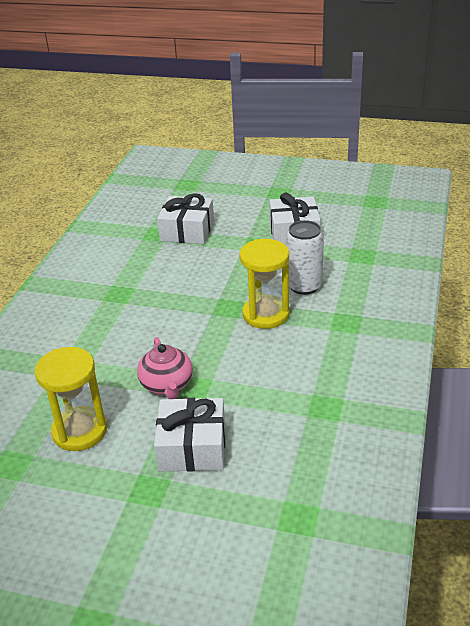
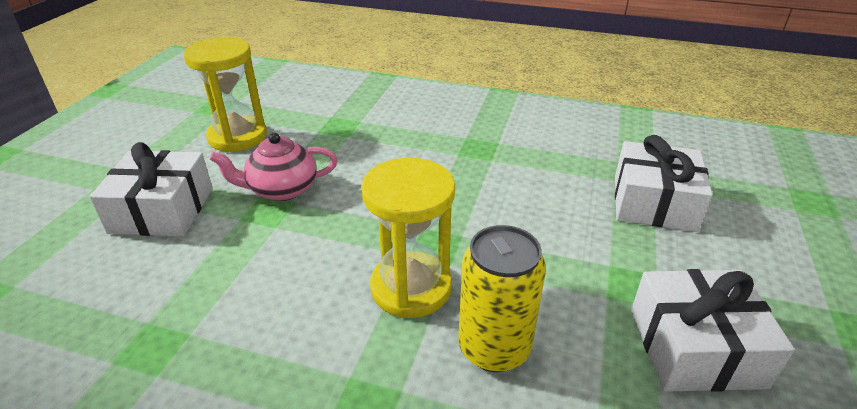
camera: 90 degrees right, 0 degrees up
white can [286,220,324,295] -> yellow can [458,225,546,372]

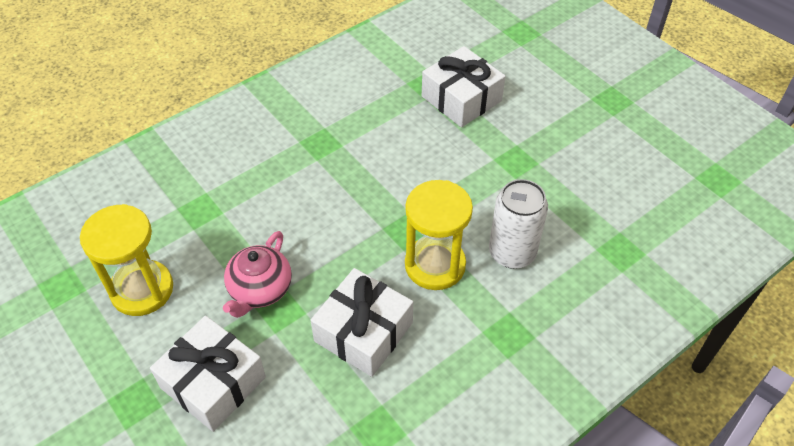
camera: 55 degrees left, 15 degrees up
yellow can [458,225,546,372] -> white can [489,179,548,269]
white gift [631,269,795,392] -> white gift moved to [310,268,413,377]

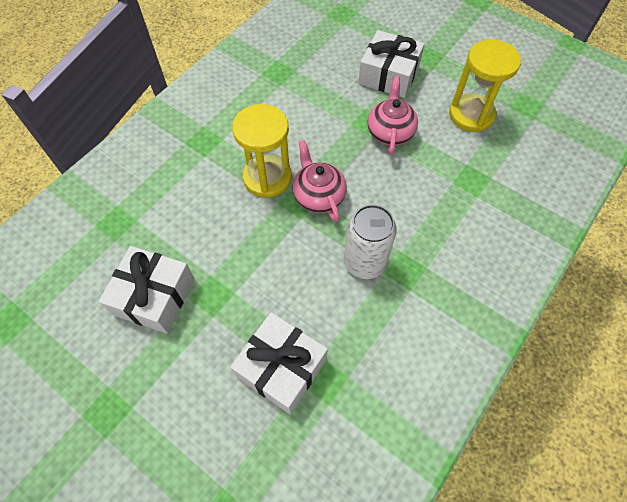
camera: 165 degrees right, 10 degrees up
white gift [310,268,413,377] -> white gift moved to [99,246,194,334]
white can [489,179,548,269] -> white can moved to [344,204,397,279]
none -> pink teapot [293,140,347,222]

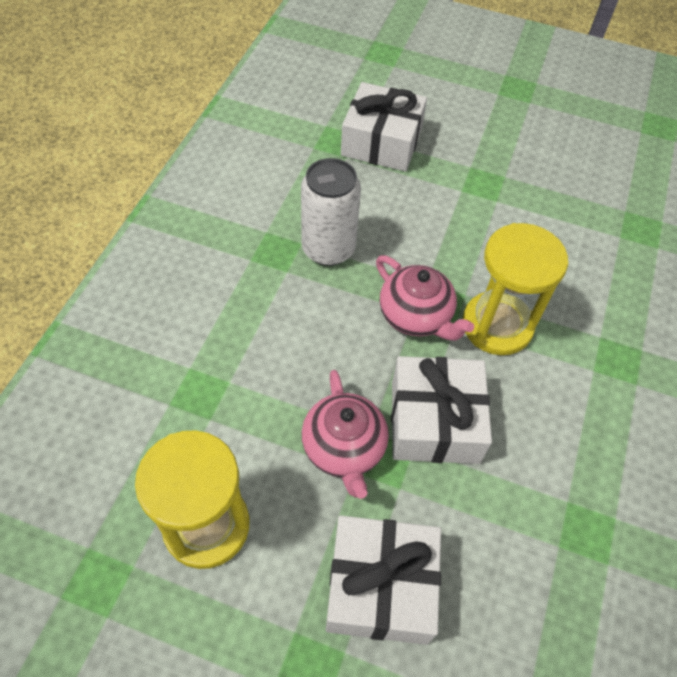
camera: 160 degrees right, 5 degrees down
white gift [99,246,194,334] -> white gift moved to [391,356,492,464]

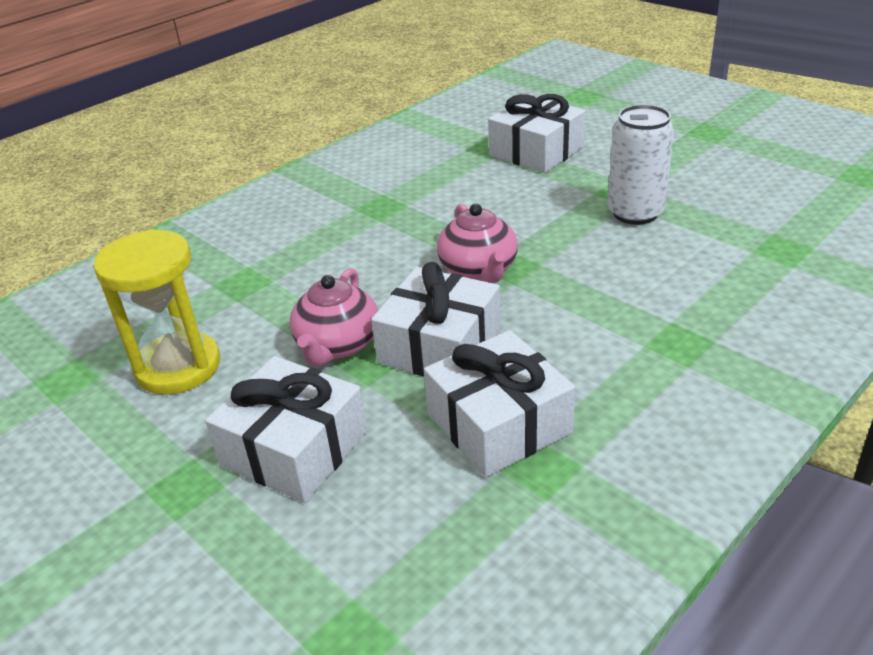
camera: 30 degrees right, 20 degrees down
white can [301,158,361,266] -> white can moved to [608,105,674,225]
yellow hourglass [463,223,568,355] -> none
none -> white gift [424,330,575,477]

